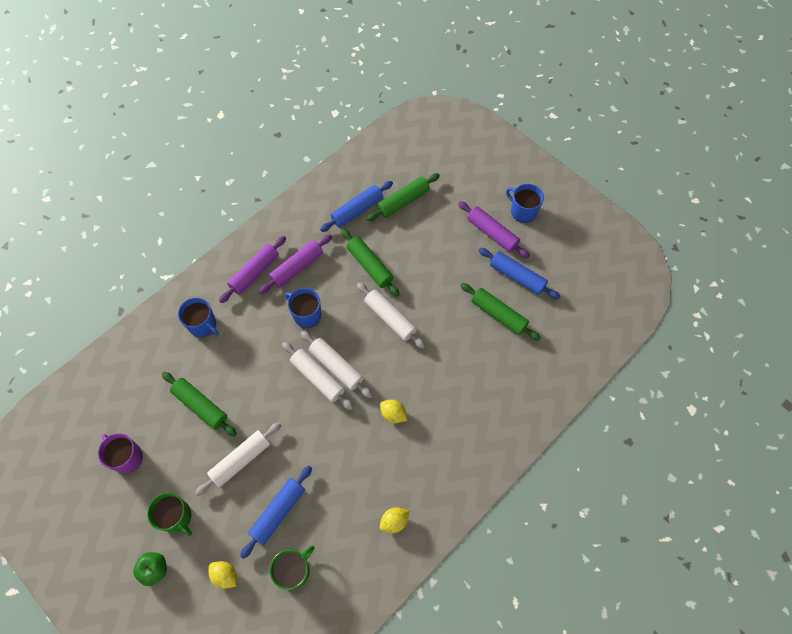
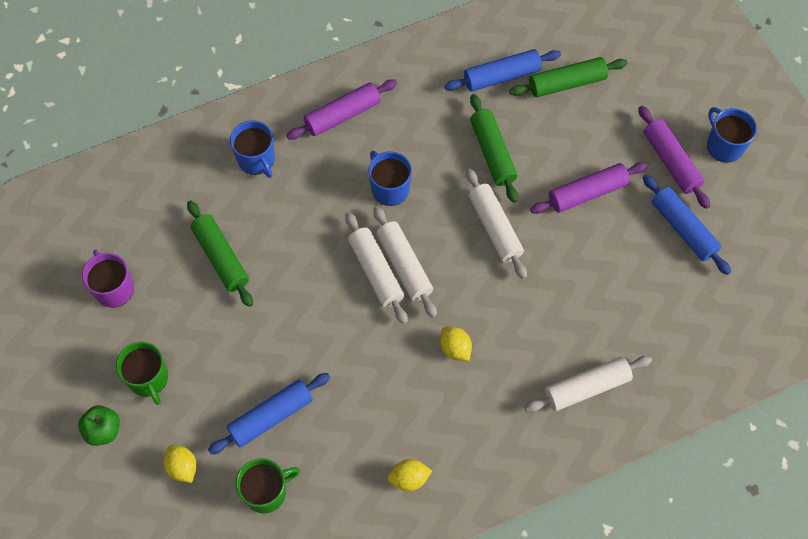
camera: 20 degrees right, 0 degrees up
white rolling pin [195,422,281,496] -> white rolling pin moved to [524,356,652,413]
purple rolling pin [259,234,332,294] -> purple rolling pin moved to [530,162,648,214]
green rolling pin [460,283,541,341] -> none

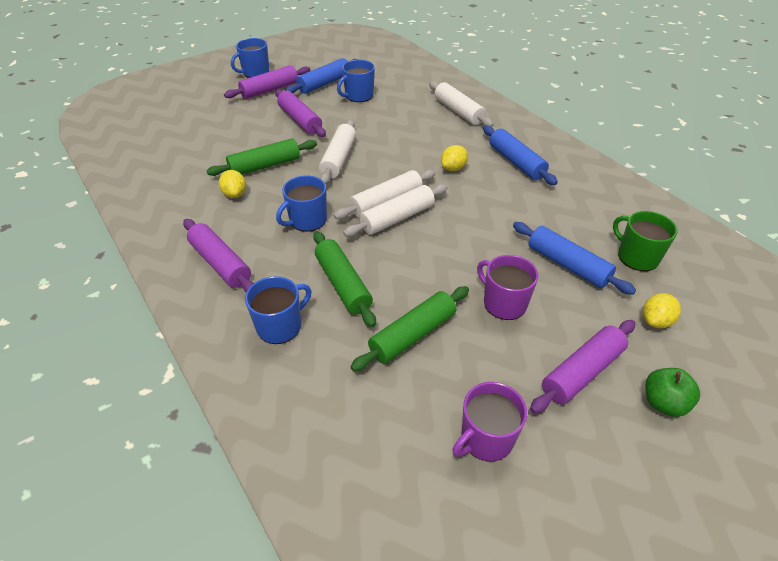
camera: 100 degrees left, 20 degrees down
green mug [116,342,168,405] -> purple rolling pin [530,320,636,414]
yellow lemon [388,459,432,491] -> yellow lemon moved to [219,170,246,198]
blue rolling pin [444,49,561,91] -> blue rolling pin moved to [483,126,558,185]
white rolling pin [466,169,527,279] -> white rolling pin turned 45 degrees counterclockwise [319,120,356,184]
green rolling pin [509,57,627,97] -> green rolling pin moved to [313,231,376,327]
none -> blue mug [337,60,375,102]
none -> purple mug [477,255,538,320]

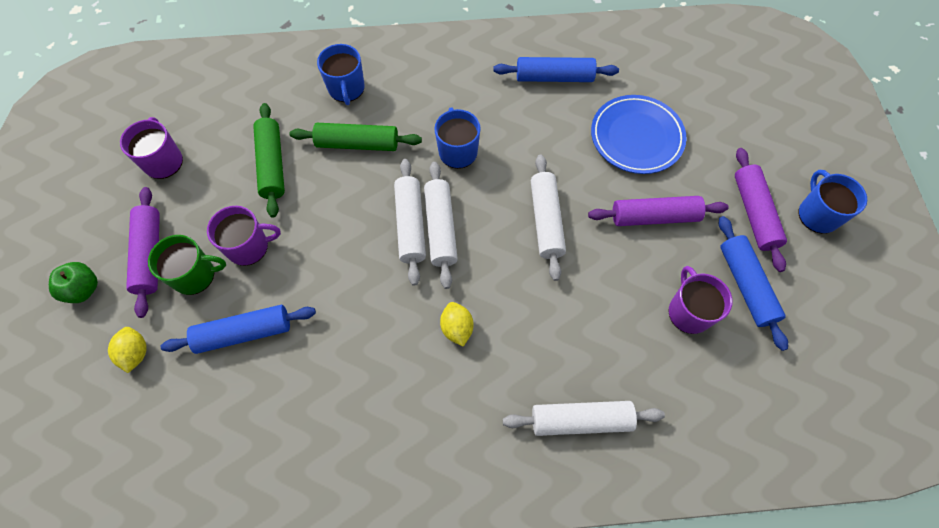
camera: 120 degrees right, 20 degrees up
purple rolling pin [183,219,254,292] -> none
green rolling pin [207,138,317,176] -> none
yellow lemon [219,170,246,198] -> none
white rolling pin [319,120,356,184] -> white rolling pin turned 45 degrees clockwise [531,154,566,281]
blue mug [337,60,375,102] -> purple mug [668,266,733,334]
blue rolling pin [483,126,558,185] -> blue rolling pin moved to [493,57,619,82]
green mug [613,211,678,271] -> green mug moved to [148,235,226,295]
none -> blue plate [591,95,687,174]

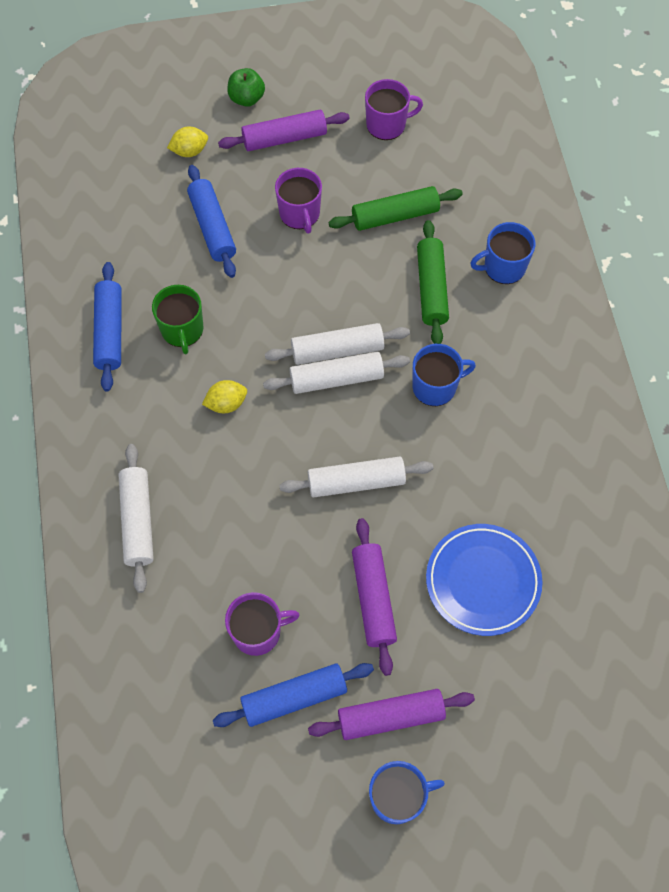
camera: 85 degrees right, 0 degrees up
green mug [148,235,226,295] -> green mug moved to [152,285,203,354]
blue rolling pin [493,57,619,82] -> blue rolling pin moved to [93,262,122,392]

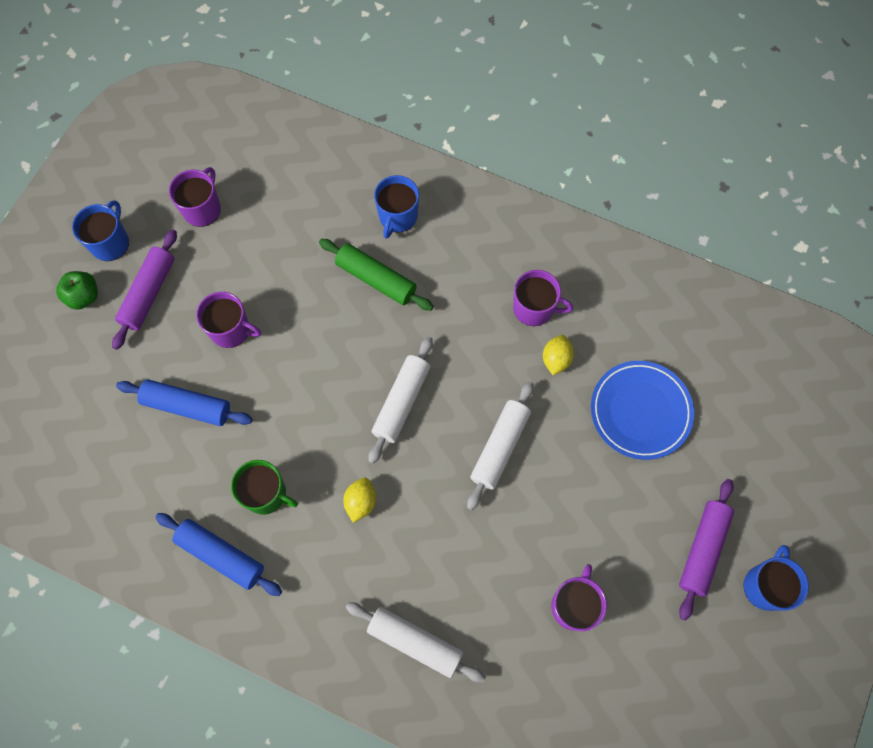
camera: 55 degrees left, 5 degrees up
yellow lemon [167,126,208,157] -> yellow lemon moved to [543,335,574,375]
blue rolling pin [213,663,374,727] -> none
white rolling pin [265,323,410,365] -> none
green rolling pin [328,186,463,231] -> none
purple rolling pin [352,518,397,676] -> none
blue mug [412,344,476,406] -> blue mug moved to [72,200,129,261]
none -> purple mug [513,270,573,326]

